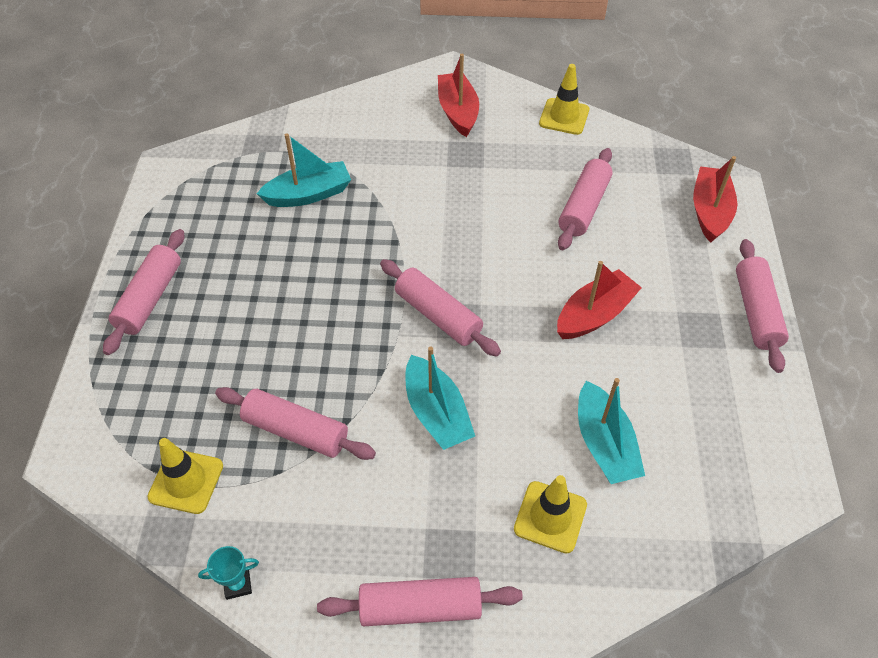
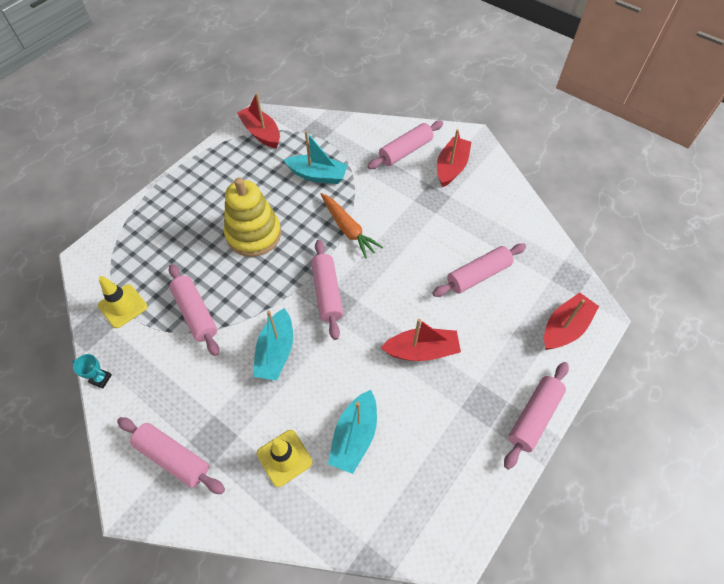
camera: 35 degrees right, 5 degrees up
pink rolling pin [103,229,185,355] -> pink rolling pin moved to [367,121,443,169]
yellow traffic cone [539,64,589,135] -> none
none -> yellow stacking toy [224,177,281,257]
none -> red boat [237,93,280,149]
none -> orange carrot [321,193,383,259]

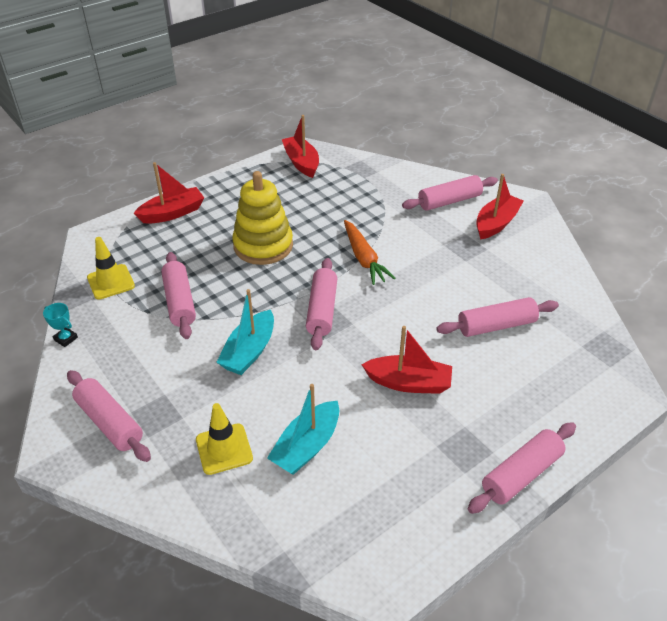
camera: 15 degrees right, 15 degrees down
turquoise boat [284,131,348,184] -> none
red boat [544,293,599,350] -> red boat moved to [133,162,204,224]

